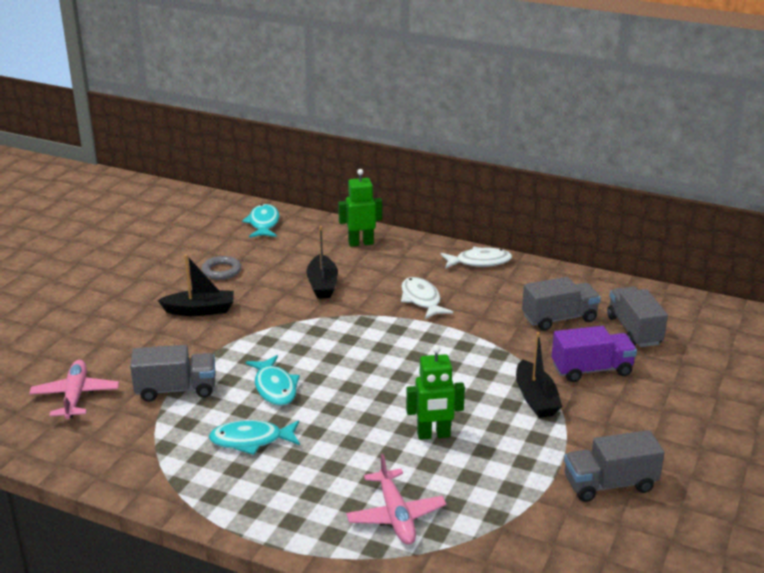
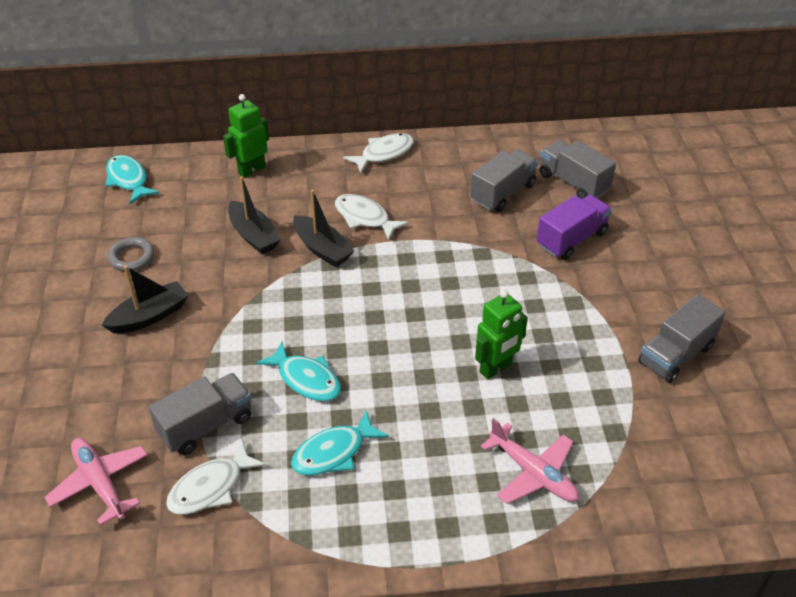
camera: 30 degrees left, 15 degrees up
black boat [516,332,562,418] -> black boat moved to [293,190,355,267]
none -> white fish [166,440,267,515]

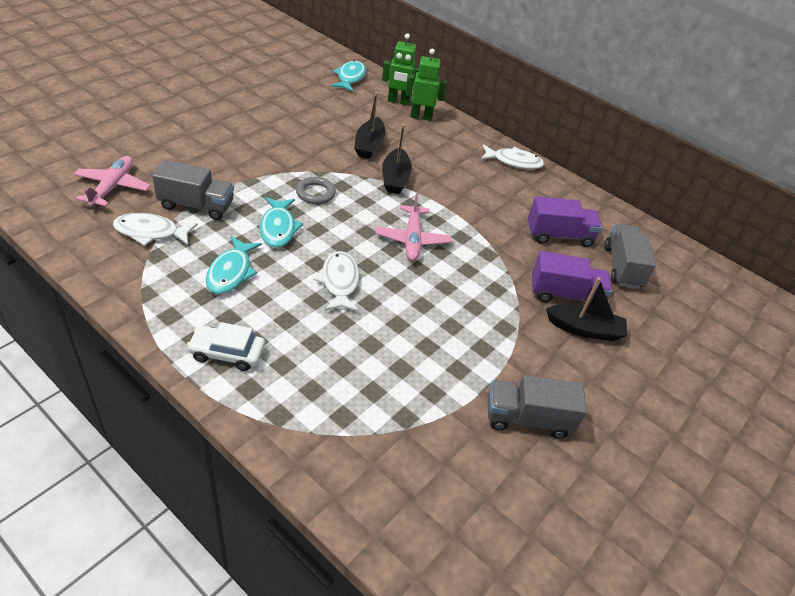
camera: 40 degrees right, 0 degrees up
black boat [102,266,188,333] -> black boat moved to [546,277,627,341]
grey ring [107,237,154,271] -> grey ring moved to [296,177,336,204]
turquoise fish [291,410,389,476] -> turquoise fish turned 90 degrees counterclockwise [206,236,262,294]
white fish [335,194,409,241] -> white fish moved to [314,251,359,312]
grey truck [470,150,538,212] -> purple truck [528,196,602,247]
green robot [475,290,528,379] -> green robot moved to [382,33,419,105]
pink plane [481,418,579,504] -> pink plane moved to [375,193,451,261]
none -> white car [186,322,265,371]

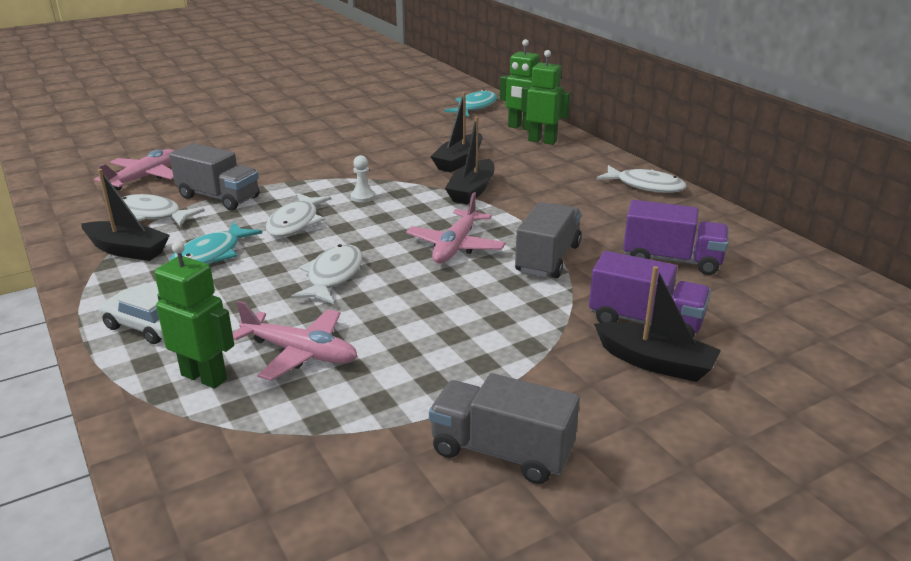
camera: 25 degrees right, 15 degrees down
turquoise fish [260,197,303,248] -> white fish [266,193,331,237]
grey ring [296,177,336,204] -> white pawn [351,155,375,202]
grey truck [605,224,656,289] -> grey truck moved to [515,202,581,278]
none -> black boat [81,169,170,261]
none -> green robot [154,241,234,389]
none -> pink plane [233,301,358,381]

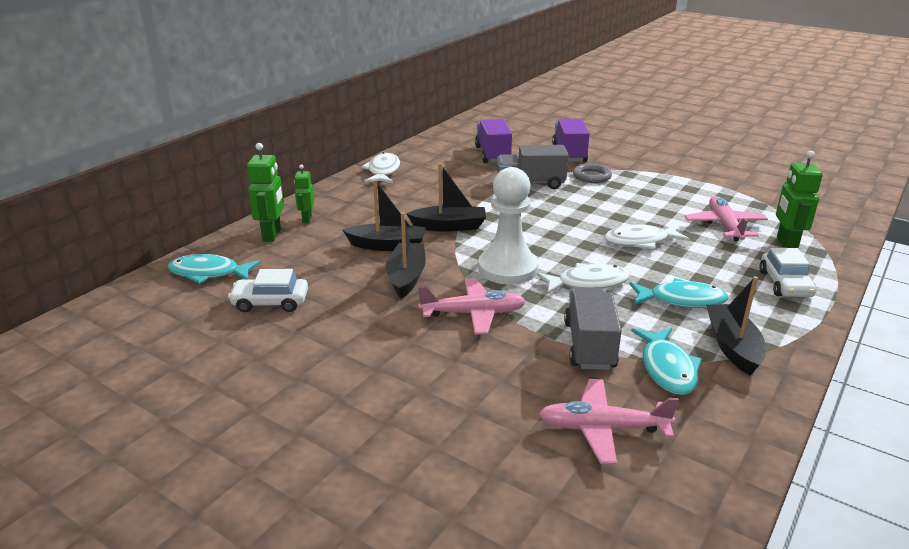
camera: 115 degrees left, 0 degrees up
white fish [122,194,205,227] -> turquoise fish [631,328,702,395]
white pawn [351,155,375,202] -> white pawn [478,167,538,285], size x2.46
pink plane [406,192,506,263] -> pink plane moved to [418,278,526,335]
grey truck [429,373,580,484] -> none
green robot [521,50,571,145] -> green robot [294,164,314,223], size x0.63
black boat [594,266,721,382] -> black boat moved to [386,212,426,298]
none -> white car [228,269,308,312]
none -> grey ring [573,163,612,183]

